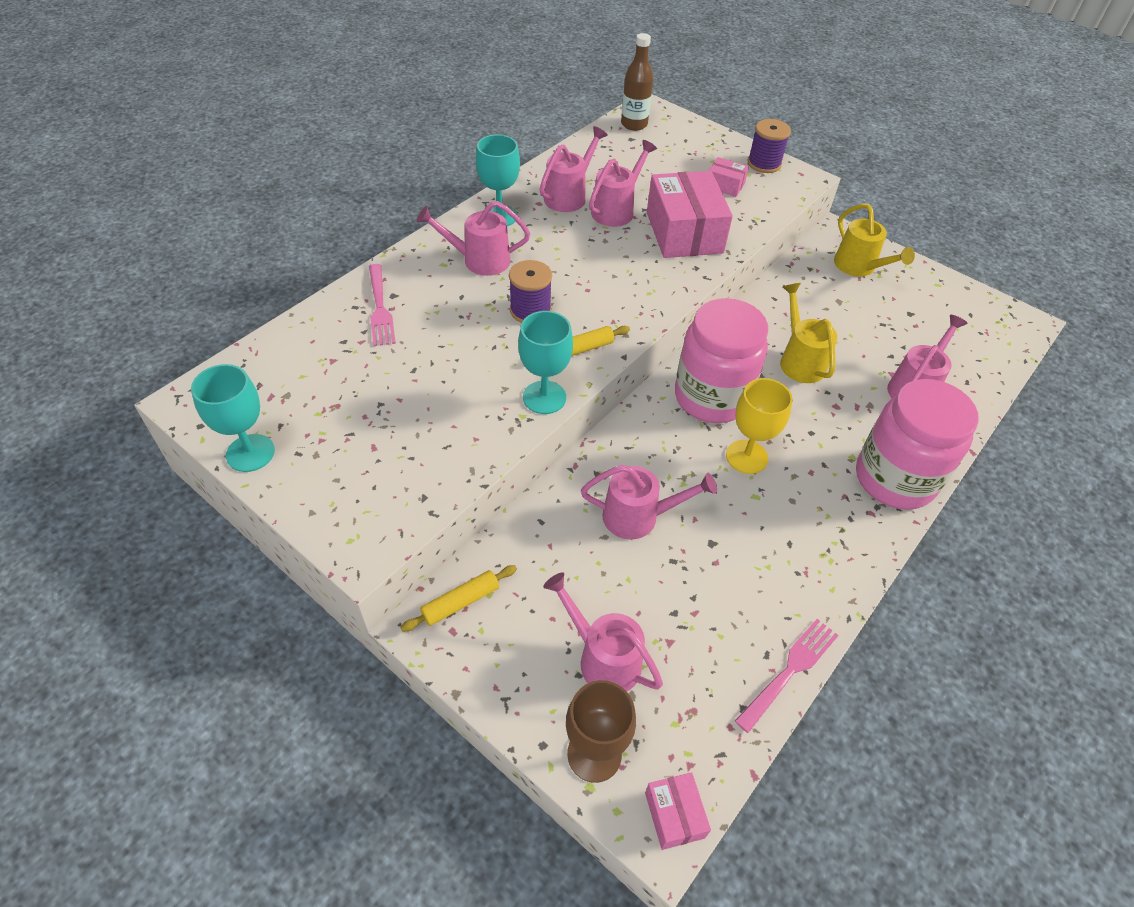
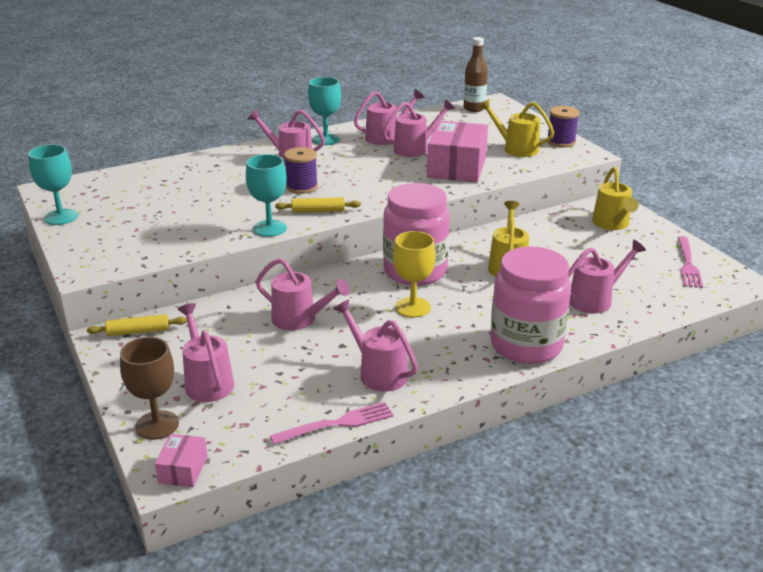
camera: 25 degrees right, 20 degrees down
pink fork [369,264,396,346] -> pink fork moved to [678,236,703,288]
pink box [709,157,749,197] -> yellow watering can [479,99,554,157]
none -> pink watering can [334,299,418,392]

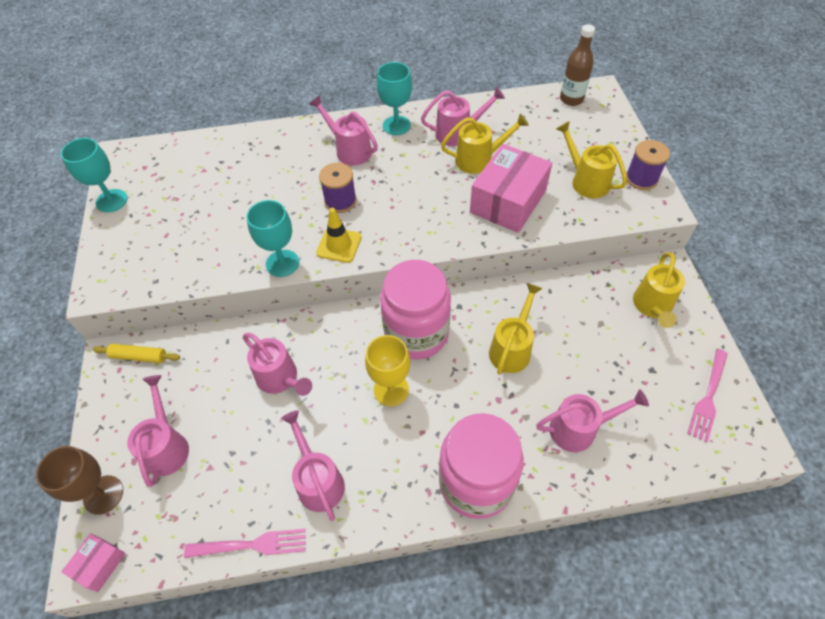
camera: 20 degrees right, 25 degrees up
yellow rolling pin [275,197,361,213] -> yellow traffic cone [316,208,362,263]
pink watering can [383,99,455,157] -> yellow watering can [441,113,529,174]

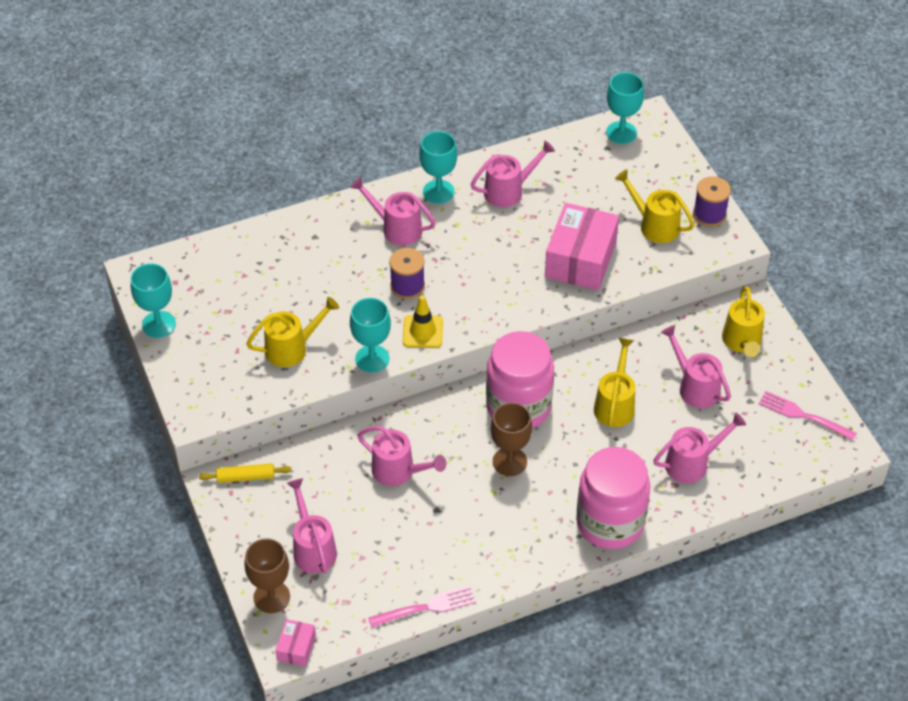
camera: 15 degrees left, 5 degrees down
pink watering can [281,410,345,521] -> pink watering can moved to [661,325,731,408]
yellow goblet [365,335,410,406] -> brown goblet [491,403,532,476]
yellow watering can [441,113,529,174] -> yellow watering can moved to [246,297,339,367]
brown bottle [560,24,595,106] -> turquoise goblet [606,72,644,144]
pink fork [687,349,728,442] -> pink fork turned 105 degrees clockwise [758,391,857,441]

